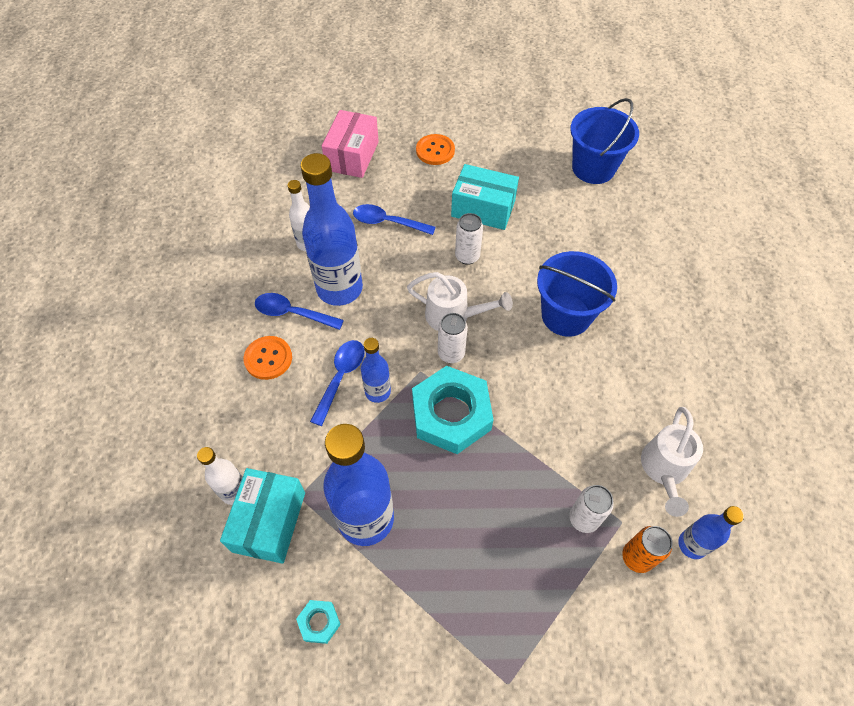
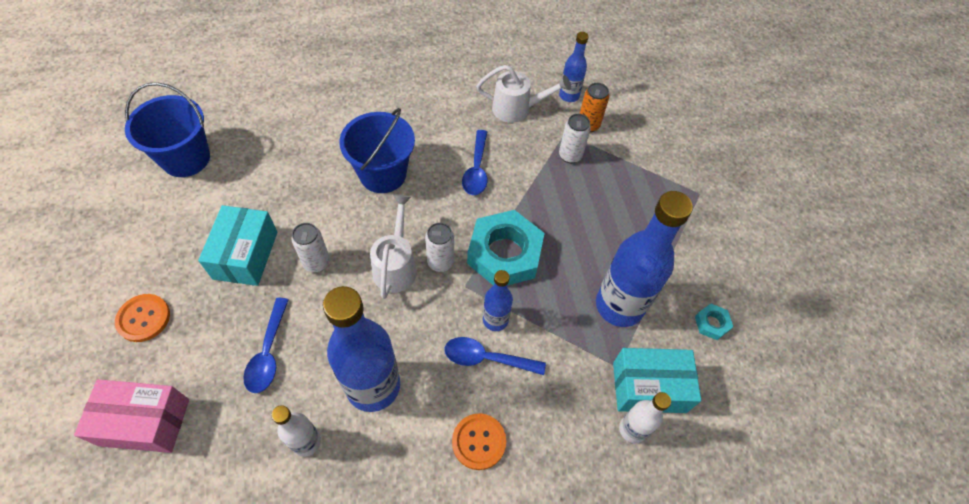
camera: 105 degrees left, 0 degrees up
blue spoon [255,293,344,330] -> blue spoon moved to [462,130,487,195]

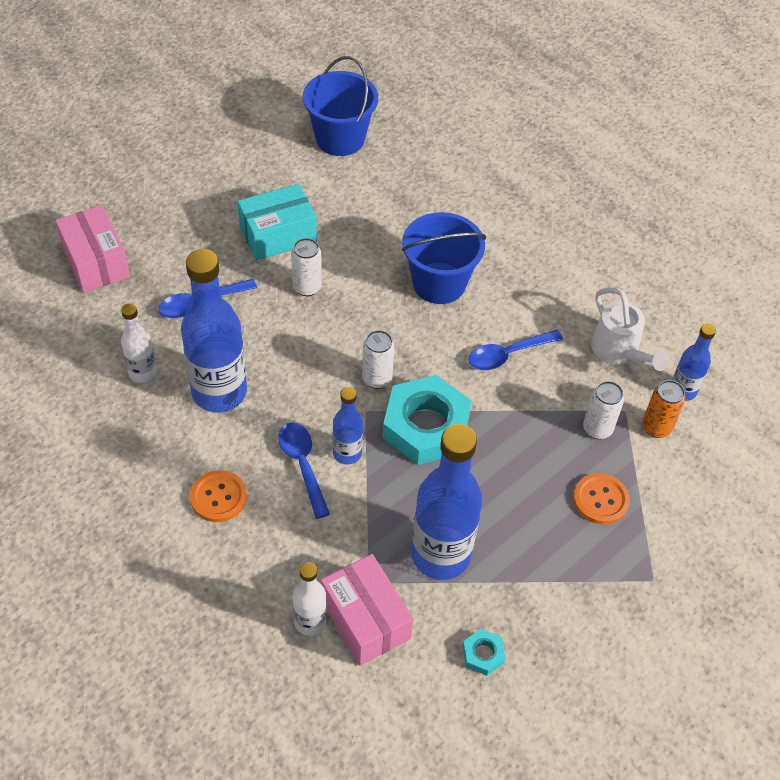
camera: 60 degrees right, 5 degrees down
orange button [115,294,170,342] -> orange button moved to [573,473,630,525]
white watering can [370,194,417,299] -> none
turquoise box [613,348,701,413] -> pink box [321,554,413,666]

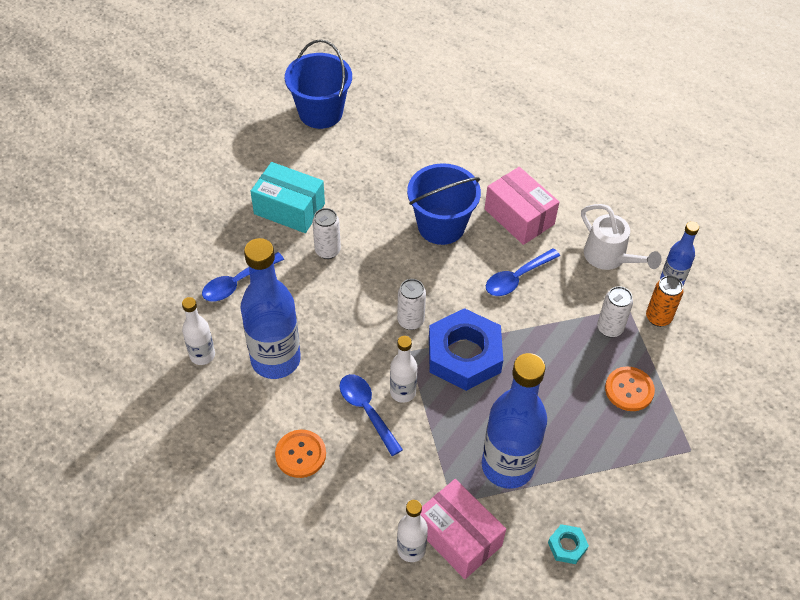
camera: 10 degrees left, 0 degrees up
pink box [55,205,130,293] -> pink box moved to [485,167,559,245]
turquoise box [237,184,317,261] -> turquoise box turned 60 degrees clockwise [250,162,325,233]
blue bottle [333,387,363,464] -> white bottle [390,336,417,403]
turquoise nut [382,375,472,465] -> blue nut [429,308,503,391]

